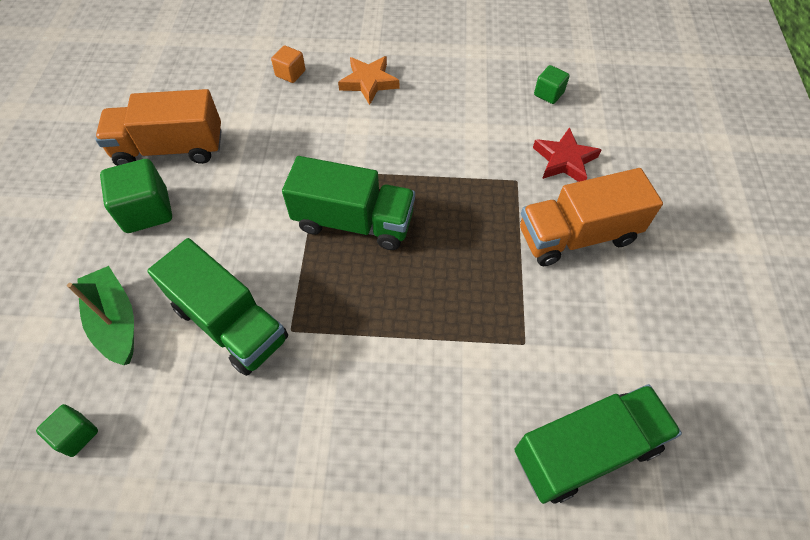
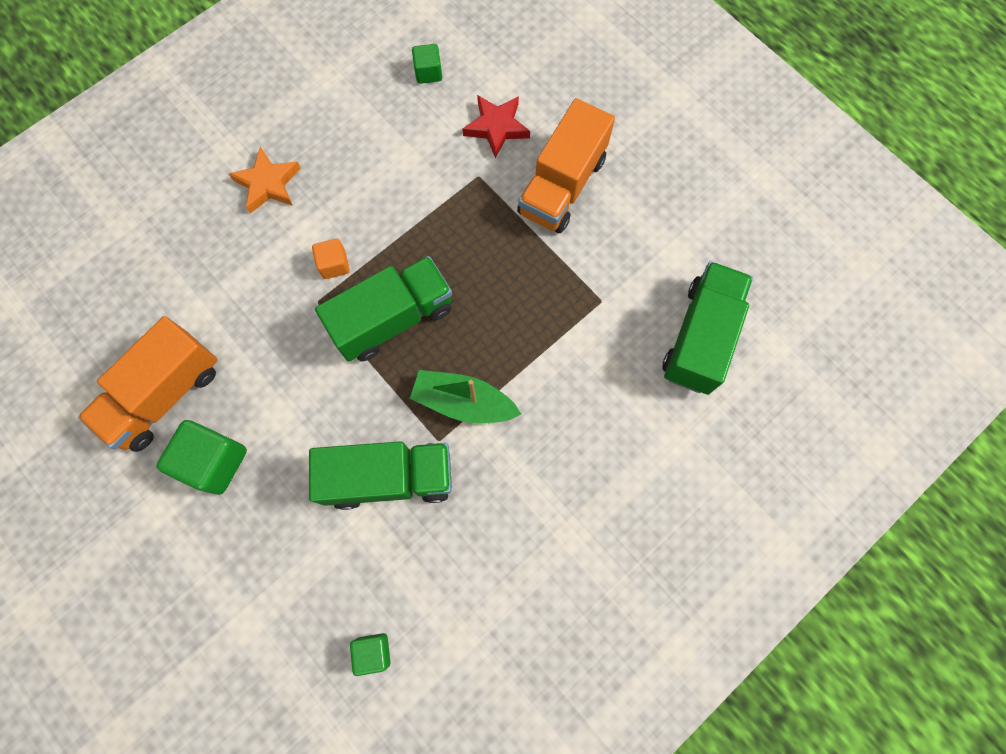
camera: 45 degrees left, 15 degrees up
green boat [67,266,134,365] -> green boat moved to [410,370,521,423]
orange cube [271,45,305,83] -> orange cube moved to [312,239,350,279]

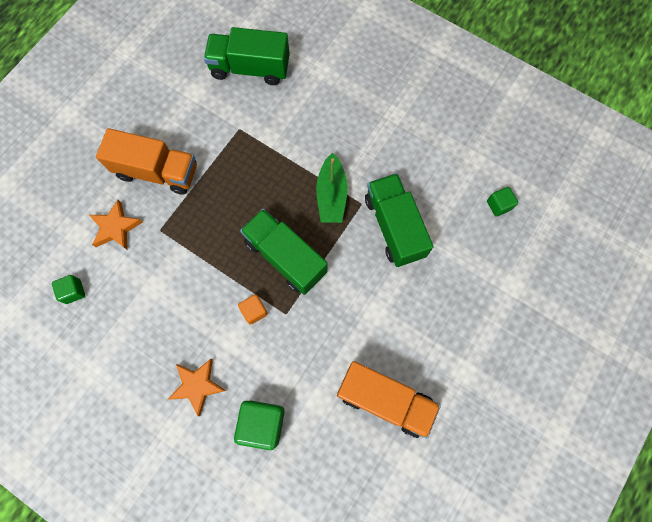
camera: 105 degrees left, 0 degrees up
green cube [156,420,247,495] -> green cube moved to [234,401,285,450]
red star [462,95,530,158] -> orange star [89,200,143,250]

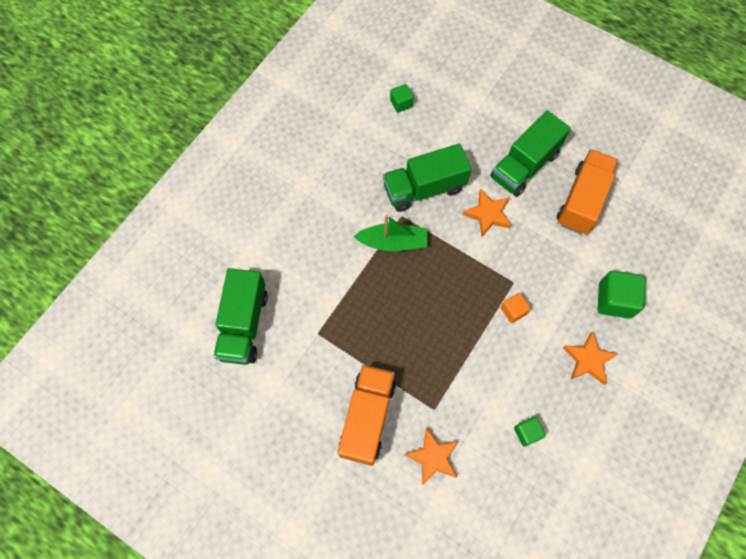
camera: 90 degrees left, 5 degrees down
green cube [52,275,85,304] -> green cube moved to [514,417,546,447]
green truck [240,209,327,295] -> green truck moved to [490,110,571,197]
none -> orange star [463,189,512,236]

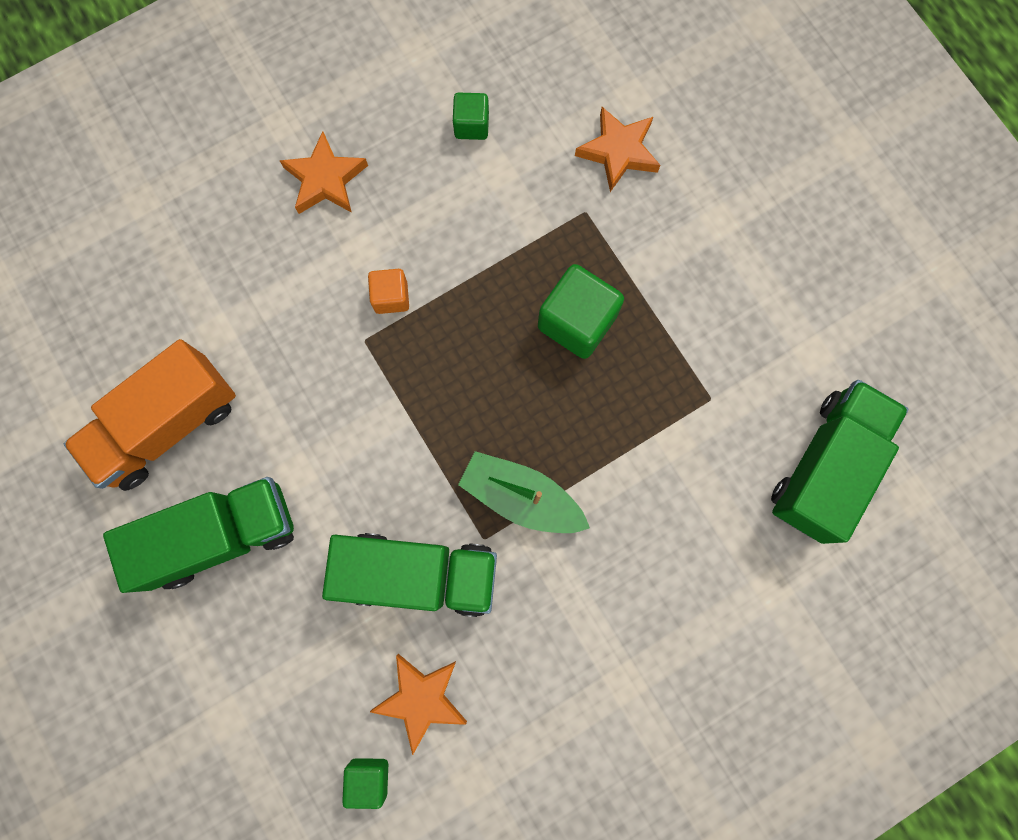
camera: 155 degrees left, 10 degrees up
orange truck [337,365,396,466] -> none
orange star [463,189,512,236] -> orange star moved to [370,654,467,755]
green cube [597,271,646,319] -> green cube moved to [538,264,624,359]

